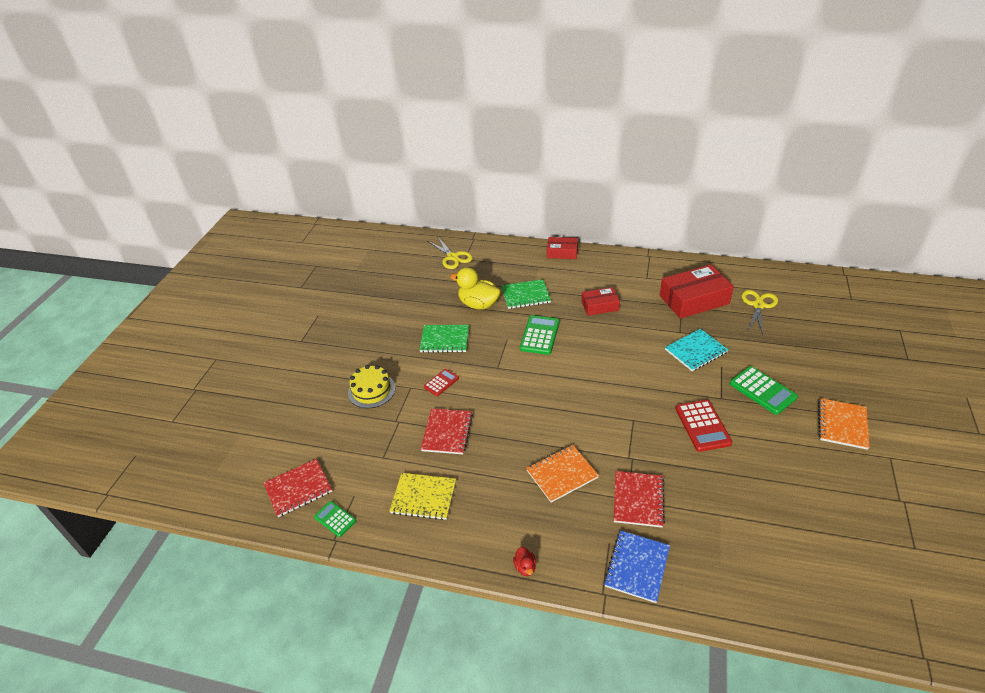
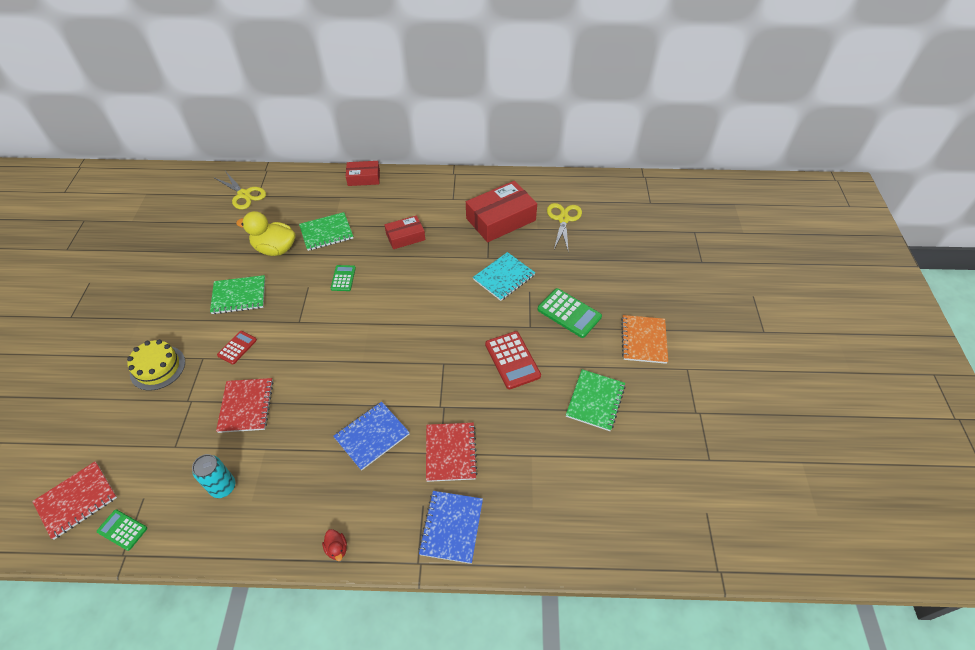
camera: 15 degrees left, 10 degrees up
yellow notebook [389,473,456,520] -> turquoise can [192,454,235,498]
green calculator [520,315,560,355] -> green calculator [331,265,356,291], size x0.60
orange notebook [526,445,599,502] -> blue notebook [333,402,410,471]
none -> green notebook [566,369,626,431]

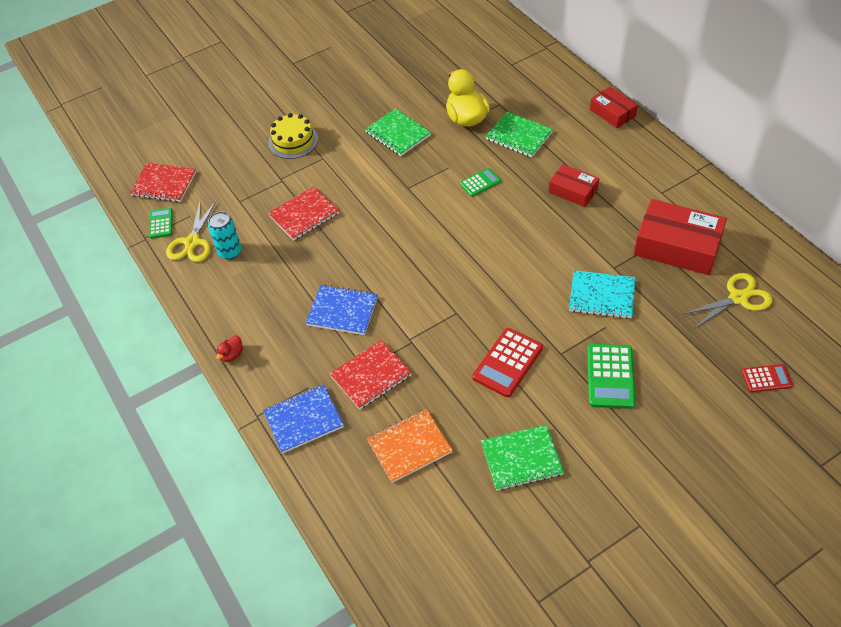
camera: 60 degrees right, 0 degrees up
yellow scissors [215,171,266,209] -> yellow scissors moved to [166,201,216,262]
red calculator [217,331,257,365] -> red calculator moved to [742,364,793,392]
orange notebook [621,315,668,364] -> orange notebook moved to [367,409,453,483]

